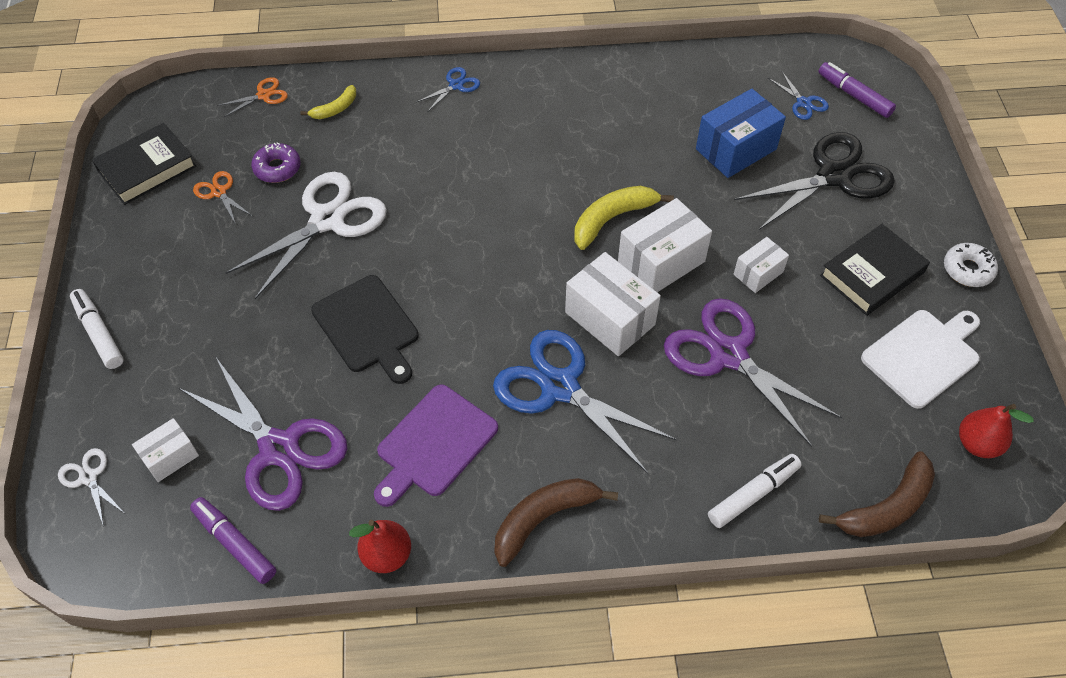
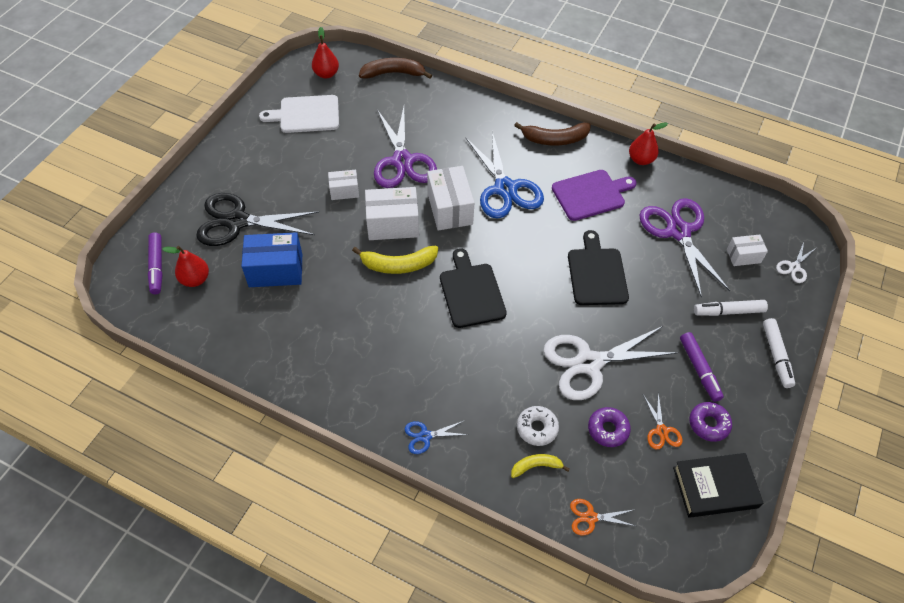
camera: 150 degrees left, 0 degrees up
white scissors [58,448,124,527] -> white scissors turned 45 degrees clockwise [776,242,816,283]
purple marker [190,497,276,584] -> purple marker moved to [680,332,724,402]
white marker [708,454,802,528] -> white marker moved to [694,300,768,316]
blue scissors [768,72,829,120] -> red pear [162,246,209,287]
black book [820,224,930,316] -> none
white donut [944,243,998,287] -> white donut moved to [517,406,559,446]
none -> black cutting board [440,248,507,328]
none -> purple donut [689,402,732,442]

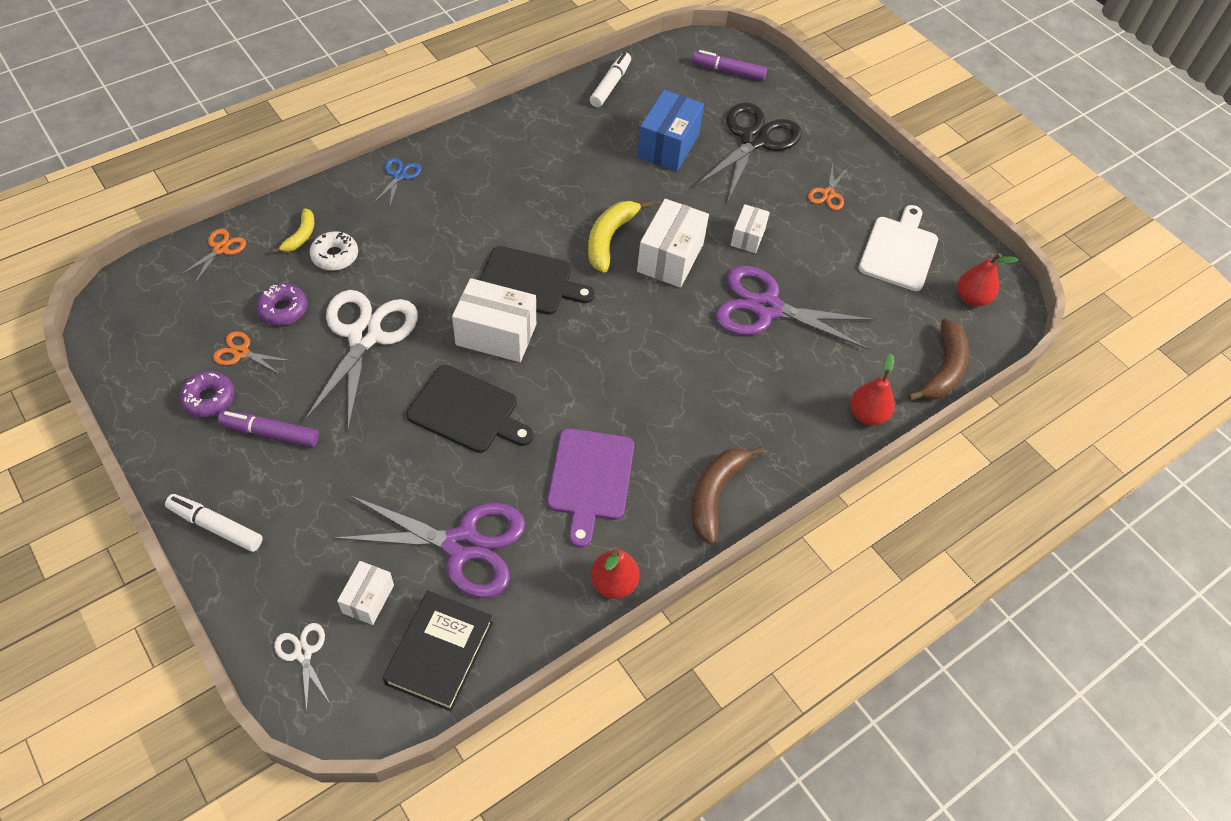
camera: 115 degrees right, 0 degrees up
red pear [162,246,209,287] -> red pear moved to [850,354,895,425]
white box [427,166,474,230] -> white box moved to [452,278,536,362]
blue scissors [466,131,544,218] -> none
black book [673,453,763,518] -> black book moved to [382,591,493,711]
white marker [694,300,768,316] -> white marker moved to [590,52,631,107]
none -> orange scissors [808,164,848,210]

